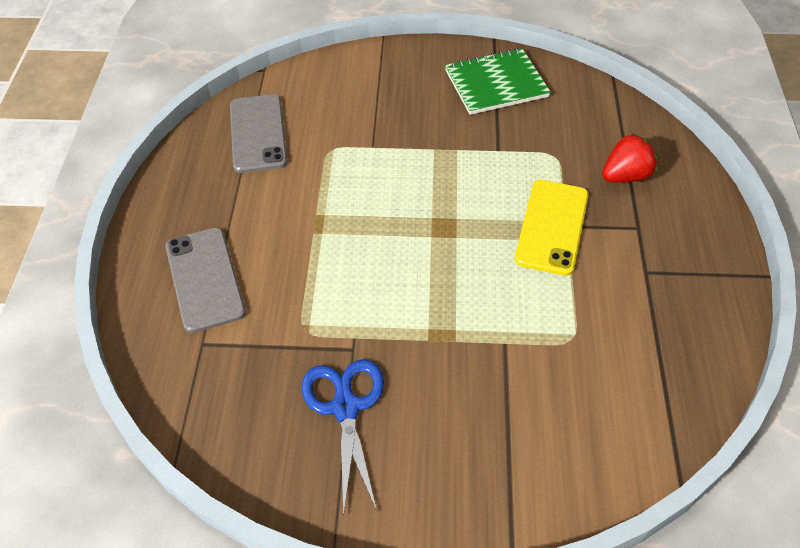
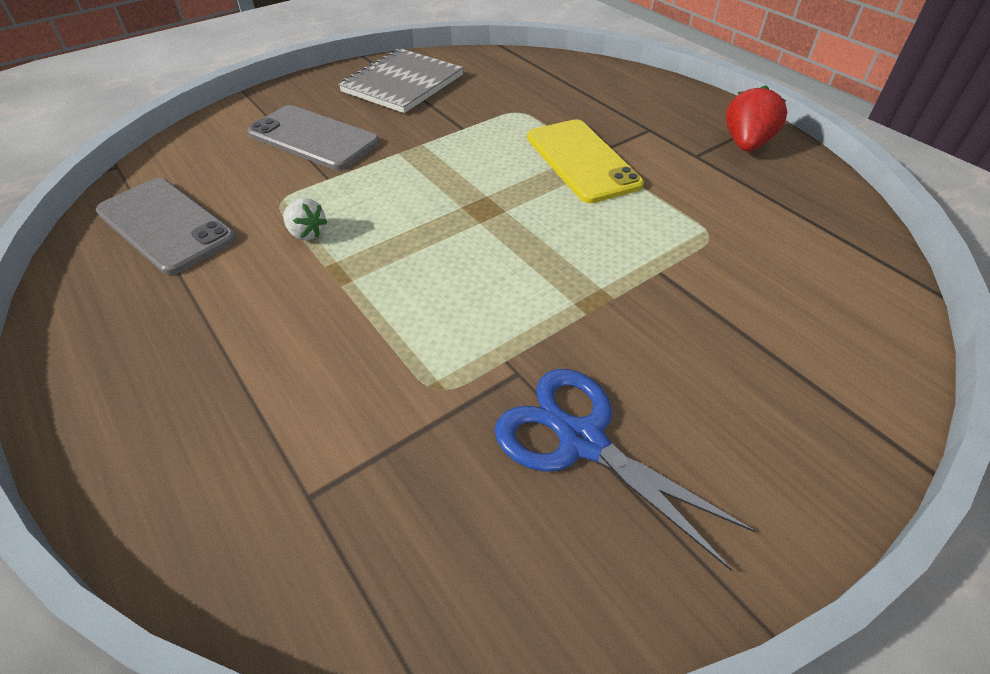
camera: 40 degrees left, 5 degrees down
grey phone [166,227,246,333] -> grey phone moved to [247,105,379,170]
green notebook [445,48,551,115] -> grey notebook [338,49,464,113]
red strawberry [602,134,657,182] -> red strawberry moved to [726,85,787,152]
none -> white strawberry [283,198,328,240]

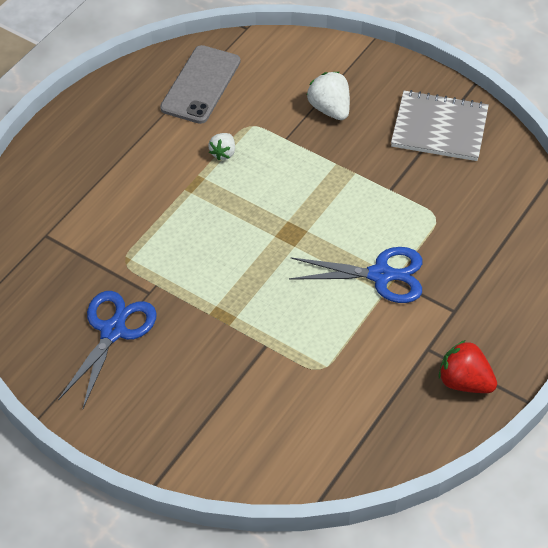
camera: 70 degrees right, 5 degrees up
grey phone [247,105,379,170] -> white strawberry [307,72,350,120]
yellow phone [527,119,644,203] -> blue scissors [289,247,423,303]
red strawberry [726,85,787,152] -> red strawberry turned 150 degrees counterclockwise [439,340,497,393]

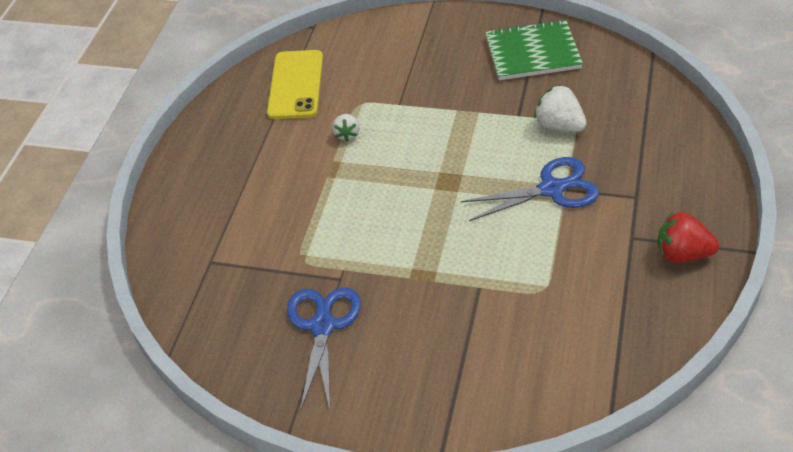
camera: 15 degrees left, 5 degrees down
grey phone [160,45,240,124] -> yellow phone [267,50,323,119]
white strawberry [307,72,350,120] -> white strawberry moved to [534,85,587,132]
grey notebook [391,90,489,161] -> green notebook [485,19,583,80]

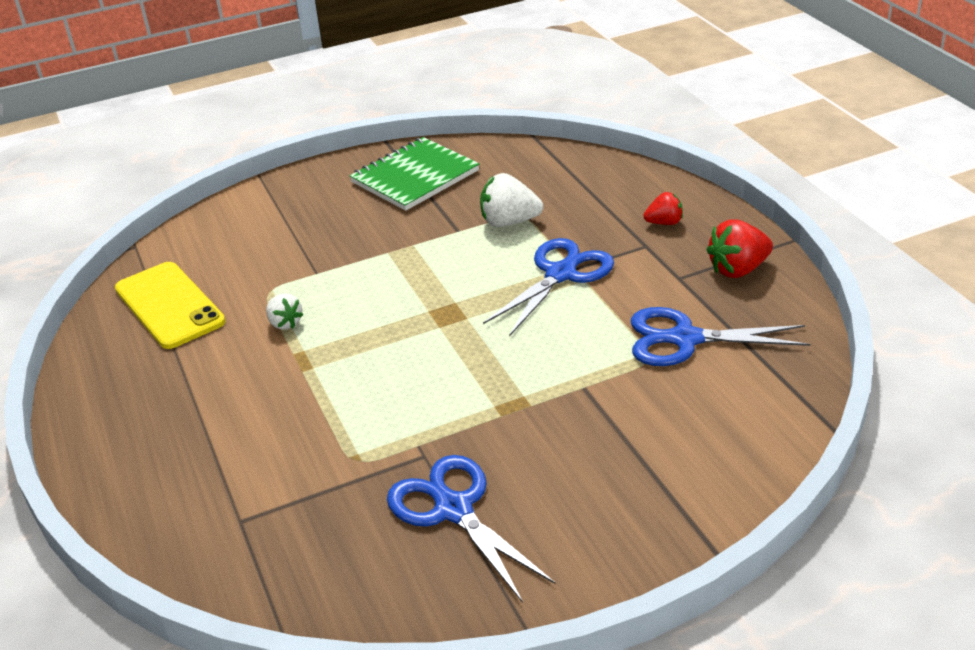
camera: 40 degrees left, 10 degrees down
none -> blue scissors [631,307,810,366]
none -> red strawberry [643,192,683,225]

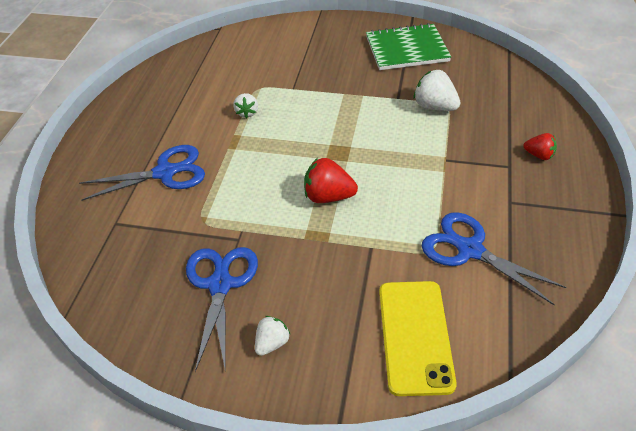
camera: 35 degrees right, 10 degrees up
yellow phone [115,262,225,349] -> yellow phone moved to [379,281,457,396]
blue scissors [483,238,614,337] -> blue scissors moved to [79,145,205,201]
red strawberry [706,219,773,278] -> red strawberry moved to [304,158,358,203]
none -> white strawberry [255,316,291,356]

